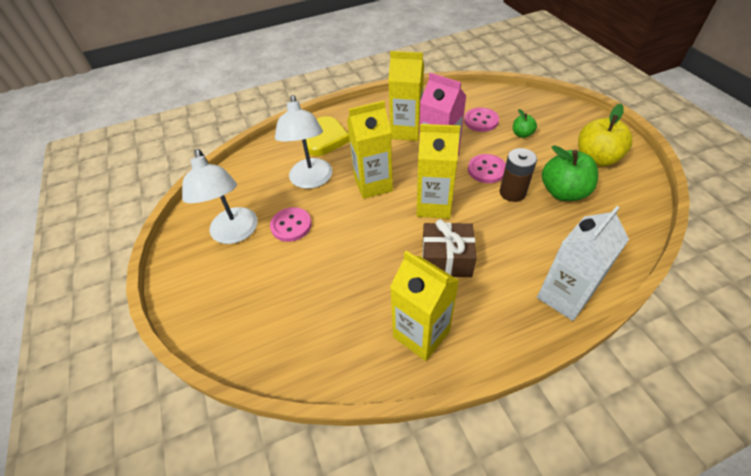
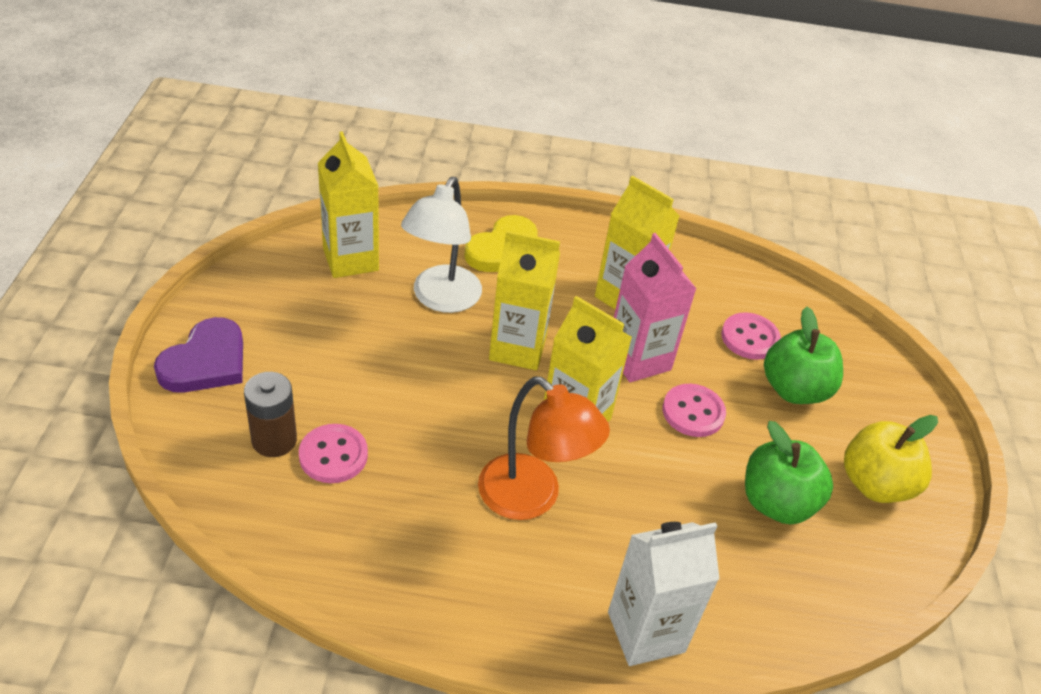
camera: 20 degrees right, 5 degrees down
white lamp [182,149,258,244] -> none
pink button [270,207,312,242] -> pink button moved to [299,424,368,483]
yellow carton [390,251,459,361] -> yellow carton moved to [318,131,379,278]
brown gift [422,219,477,277] -> orange lamp [478,376,610,520]
brown battery [500,148,537,202] -> brown battery moved to [244,372,297,457]
green apple [513,109,537,138] -> green apple [764,307,843,404], size x1.94
none -> purple heart [154,317,243,393]

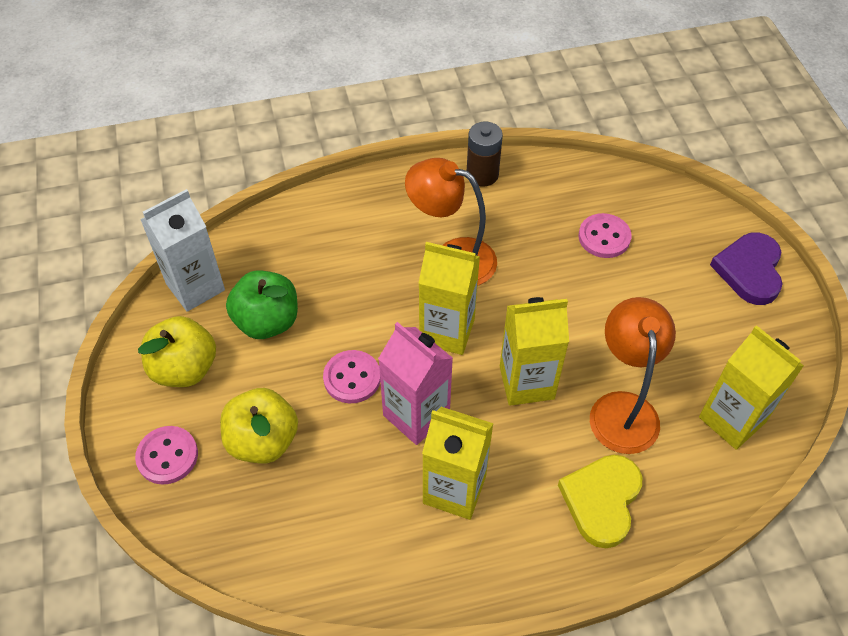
camera: 165 degrees right, 10 degrees up
brown battery [244,372,297,457] -> brown battery moved to [467,122,503,187]
white lamp [401,177,482,313] -> orange lamp [590,297,676,454]
white carton [608,522,719,666] -> white carton moved to [140,189,225,312]
pink button [721,312,781,360] -> pink button moved to [135,426,198,485]
green apple [764,307,843,404] -> yellow apple [220,388,298,463]

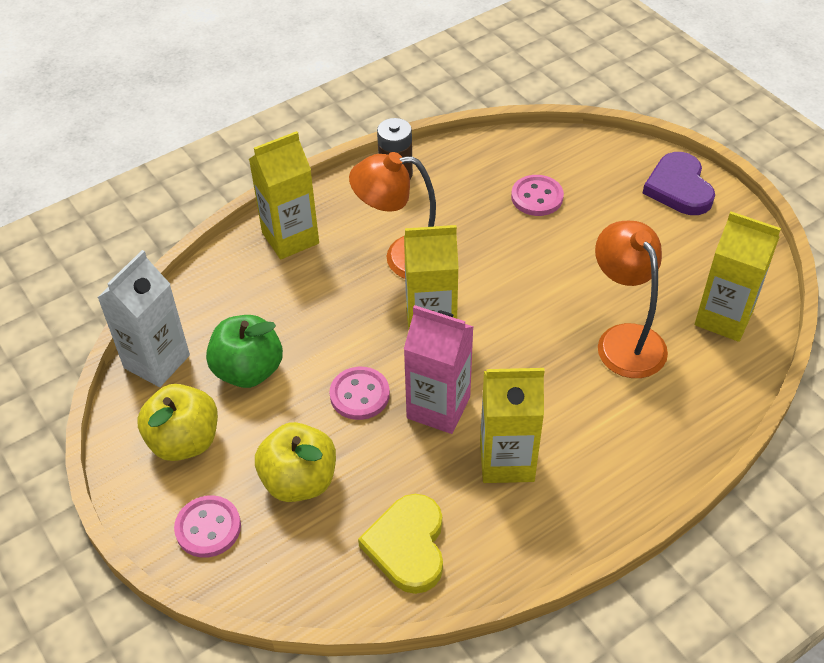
camera: 20 degrees left, 5 degrees down
yellow carton [500,297,569,406] -> yellow carton moved to [249,131,319,259]
yellow heart [558,455,642,548] -> yellow heart moved to [358,494,443,594]

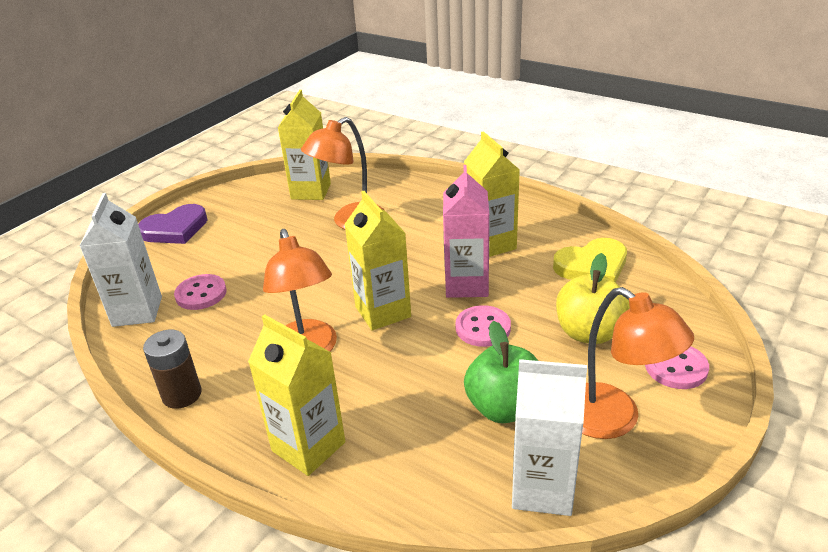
camera: 110 degrees left, 15 degrees down
yellow apple [137,384,218,461] -> orange lamp [582,287,694,439]
none -> white carton [79,193,162,327]

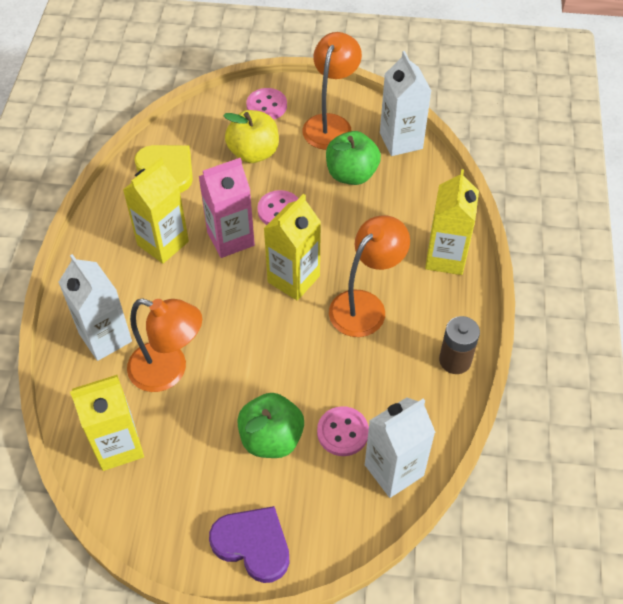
camera: 120 degrees left, 20 degrees up
none -> white carton [58,254,132,361]
none -> green apple [237,393,304,458]

